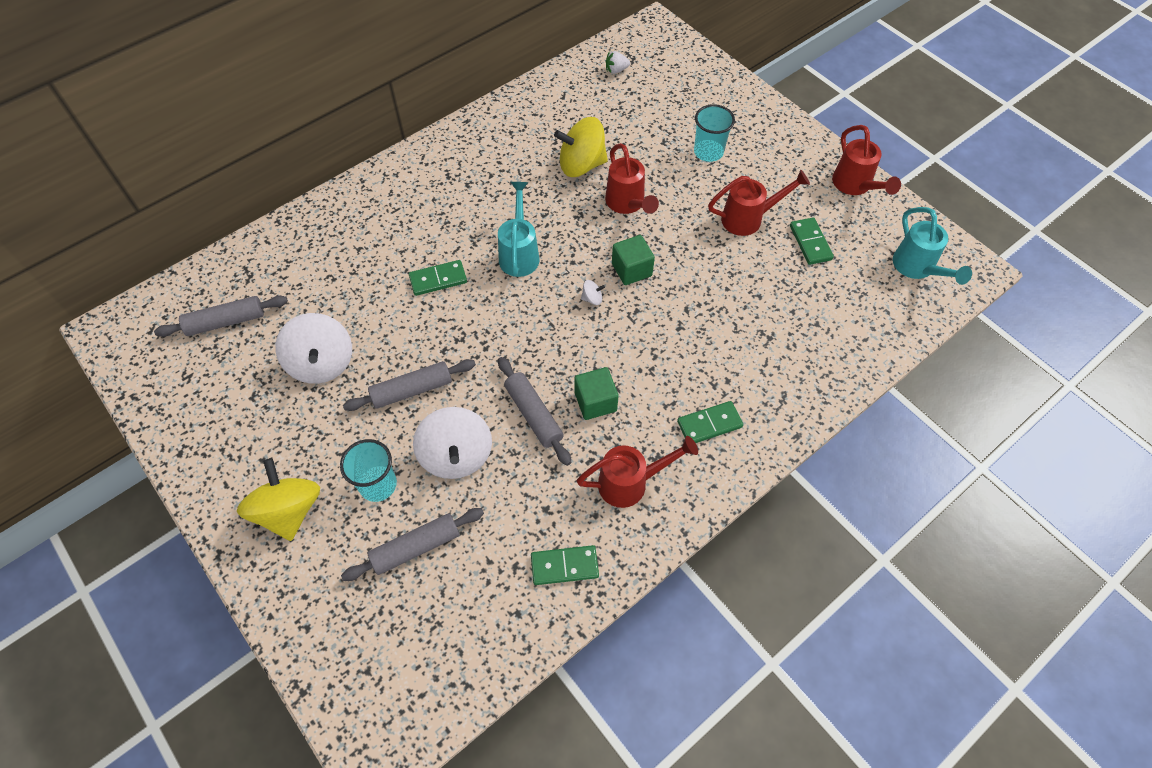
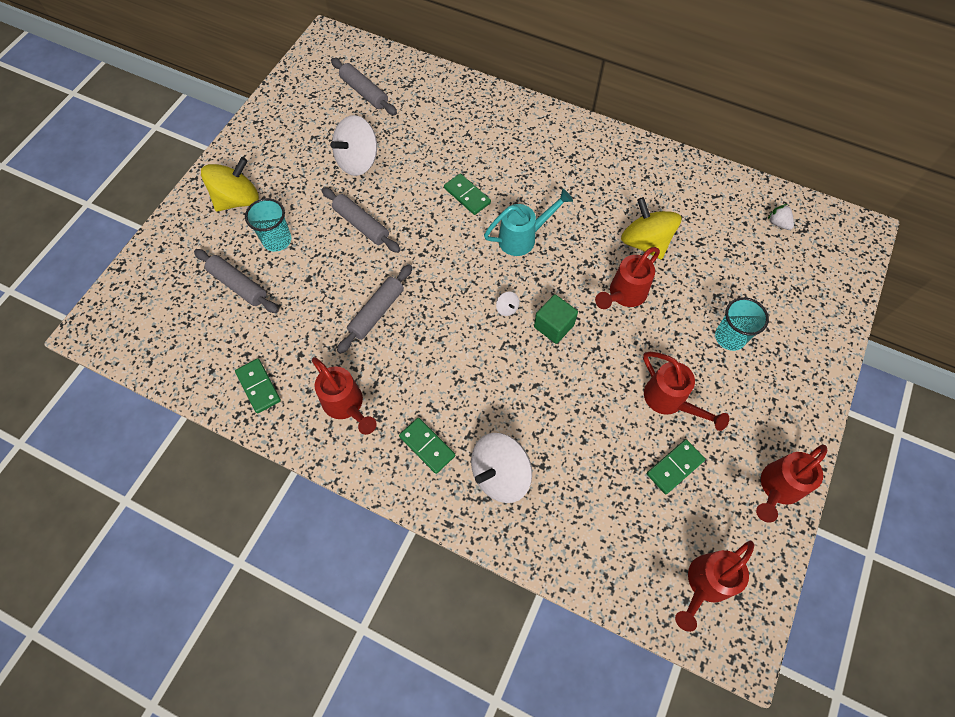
camera: 65 degrees right, 5 degrees up
white spinning top [413,407,492,479] -> white spinning top moved to [471,433,532,503]
green cube [575,367,619,420] -> none
turquoise watering can [893,207,972,285] -> red watering can [675,541,754,632]

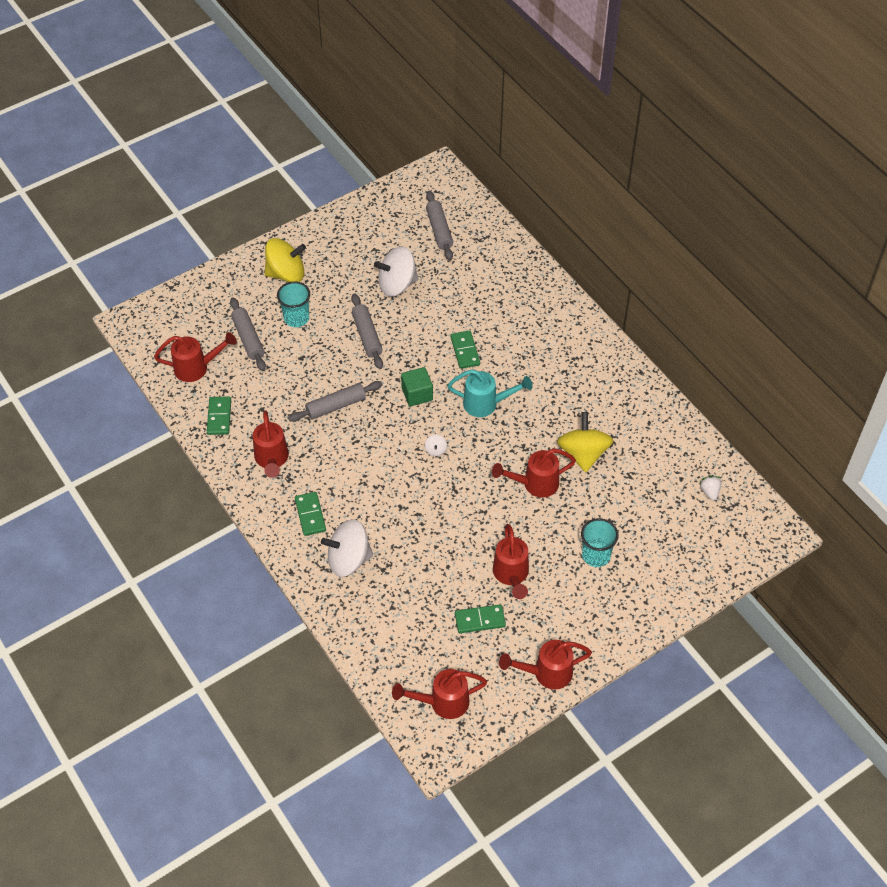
camera: 30 degrees right, 10 degrees down
green cube [534,294,578,344] -> green cube moved to [401,367,433,406]
none -> red watering can [154,332,237,382]

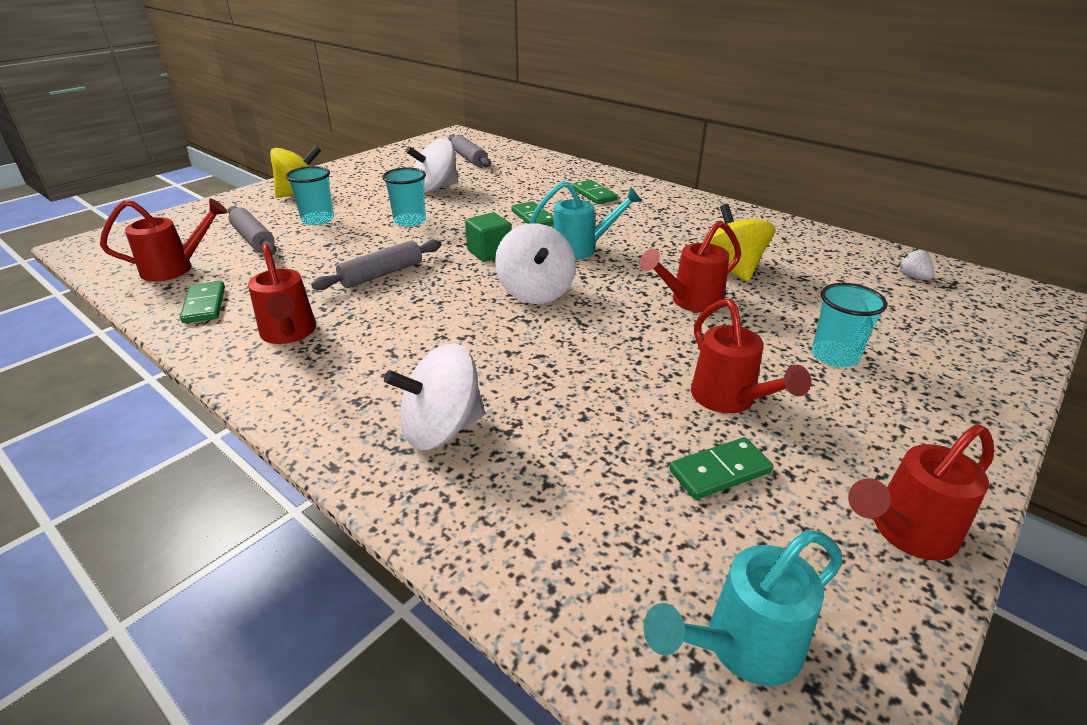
camera: 15 degrees left, 20 degrees down
green domino [295,492,326,536] -> green domino moved to [572,180,618,204]
grey rolling pin [351,293,383,369] -> turquoise cup [382,168,426,227]
red watering can [392,669,487,719] -> turquoise watering can [643,530,843,686]
white spinning top [425,435,447,456] -> white spinning top [495,223,576,304], size x2.48

